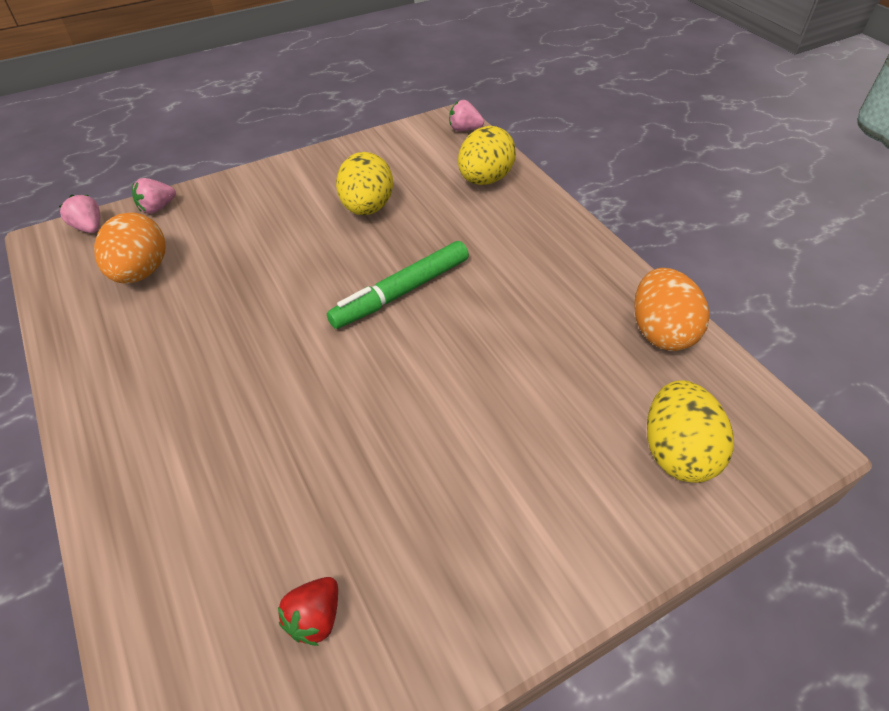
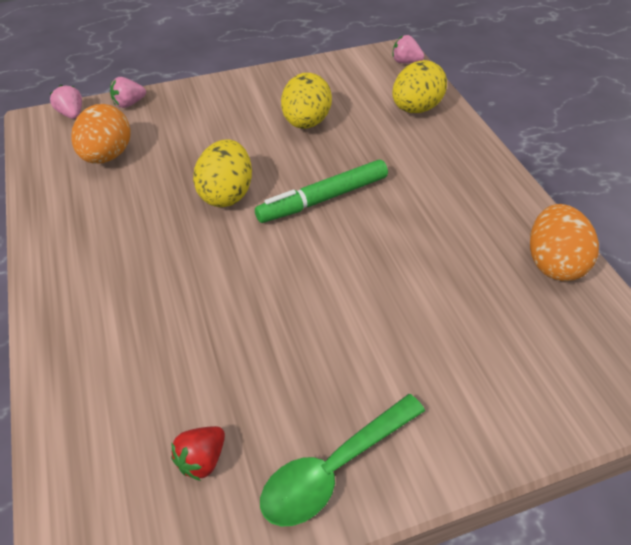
camera: 10 degrees right, 0 degrees up
yellow egg [647,381,734,483] -> yellow egg moved to [193,140,252,207]
none -> green spoon [260,394,425,527]

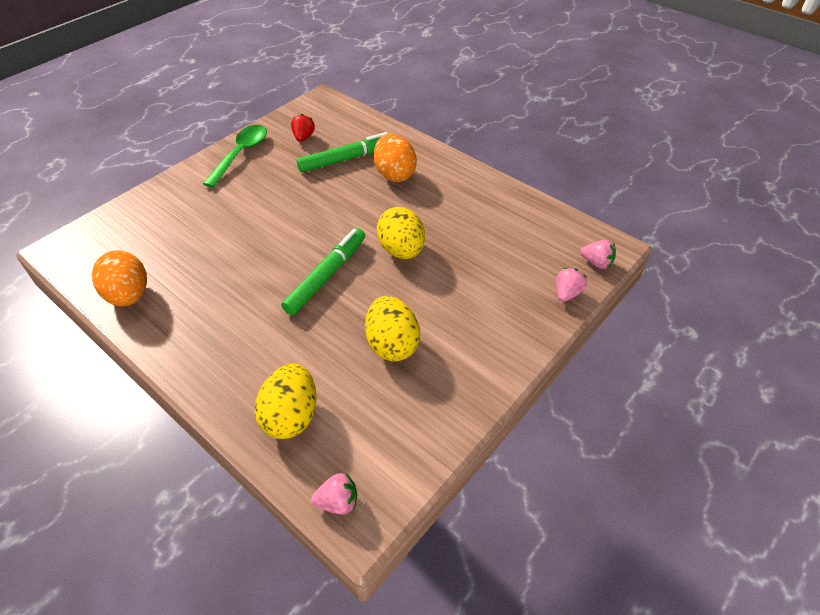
camera: 150 degrees right, 0 degrees up
orange egg [71,104,131,164] -> orange egg moved to [374,134,417,182]
none -> green marker [297,132,388,172]

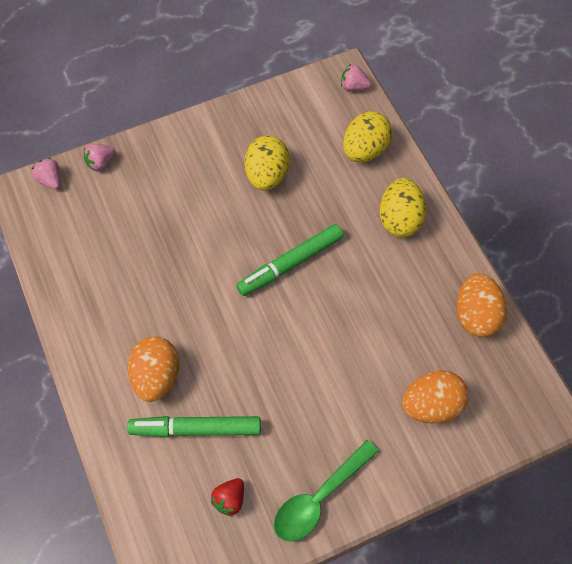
camera: 155 degrees left, 15 degrees up
yellow egg [377,207,425,259] -> yellow egg moved to [380,178,426,237]
none -> orange egg [402,370,469,423]

